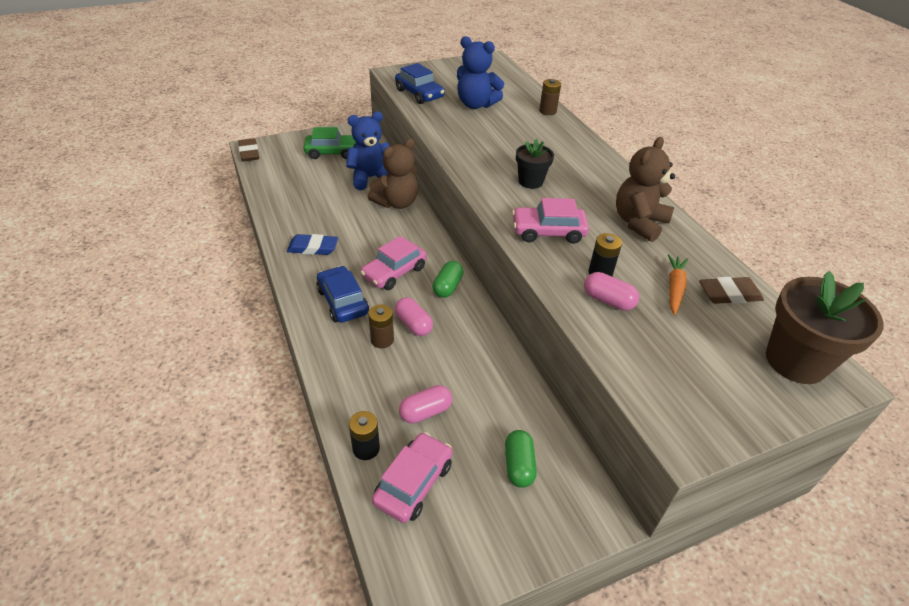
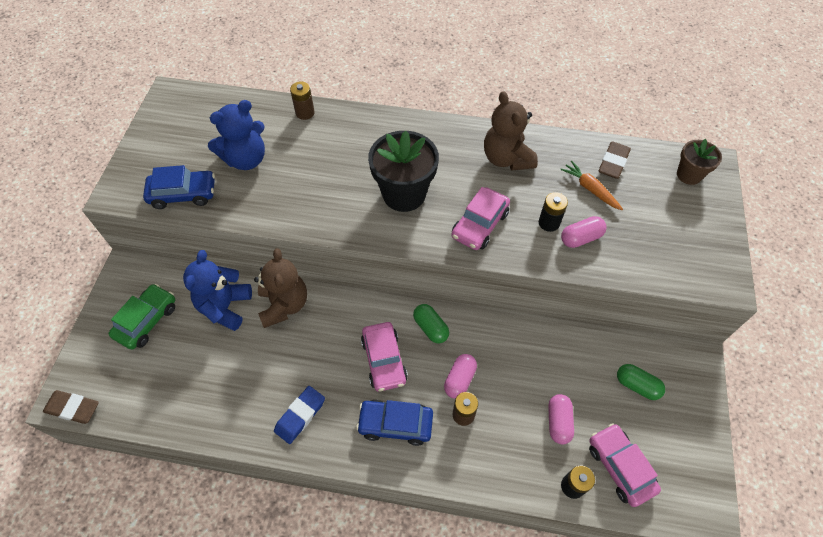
camera: 55 degrees left, 15 degrees up
pink capsule [395,297,433,336] -> pink capsule turned 60 degrees counterclockwise [444,354,477,399]
black flower pot [516,139,554,189] -> black flower pot [368,131,439,212], size x1.74
brown flower pot [766,271,884,384] -> brown flower pot [677,139,722,185], size x0.57

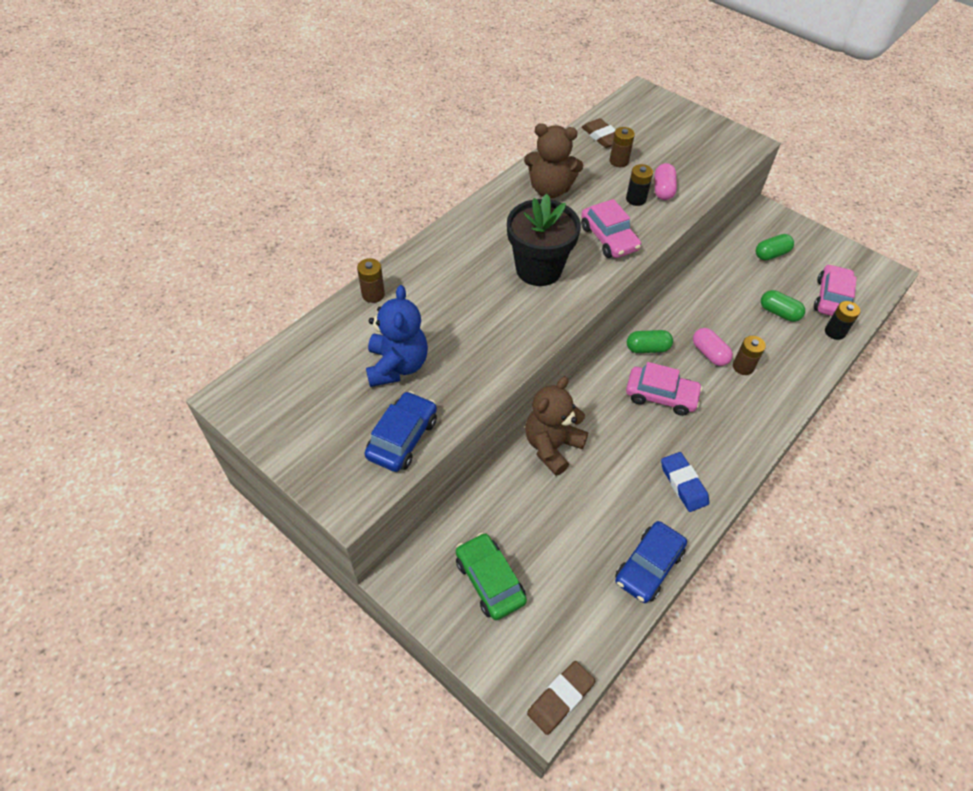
camera: 60 degrees left, 5 degrees down
blue teddy bear [183,250,252,331] -> none
brown teddy bear [254,248,307,328] -> brown teddy bear turned 75 degrees counterclockwise [525,376,588,476]
blue car [356,400,433,446] -> blue car moved to [615,521,687,603]
pink capsule [548,394,574,444] -> green capsule [761,290,805,322]
orange carrot [560,161,623,210] -> brown battery [610,127,635,167]
pink car [589,423,661,507] -> pink car turned 105 degrees clockwise [814,264,857,316]
brown flower pot [677,139,722,185] -> none

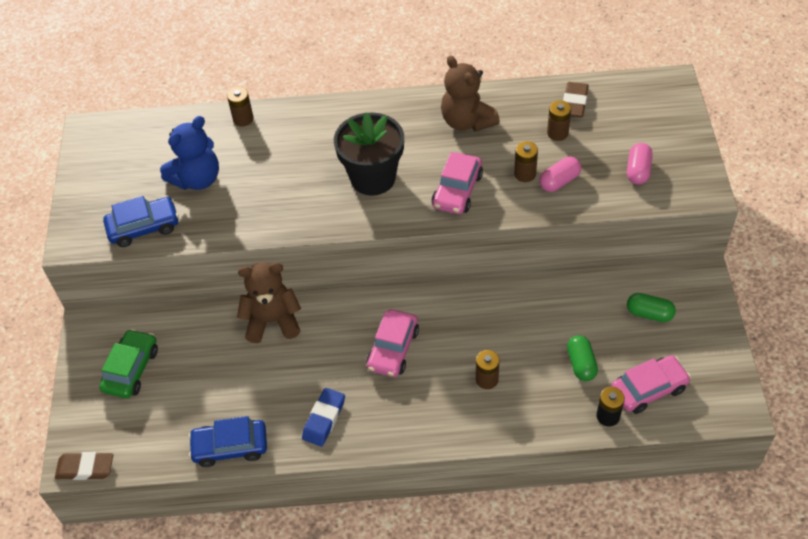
camera: 50 degrees right, 0 degrees up
black battery [626,164,653,206] -> brown battery [514,141,538,182]
pink car [626,362,703,416] -> pink car turned 45 degrees clockwise [366,309,419,377]
green capsule [627,330,673,353] -> none
pink capsule [693,328,733,366] -> pink capsule moved to [627,143,653,185]

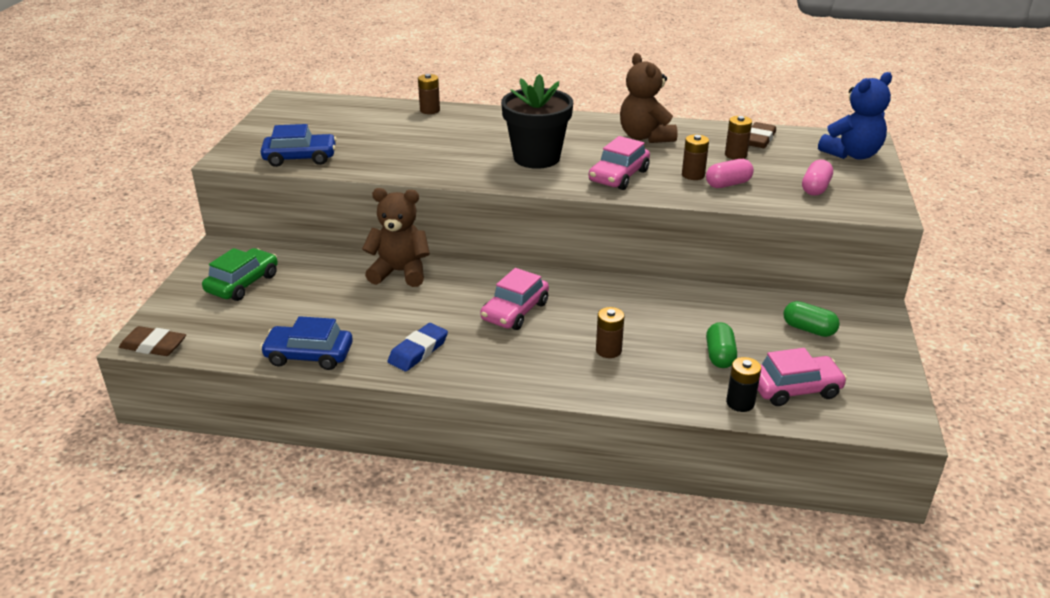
camera: 10 degrees right, 20 degrees down
blue teddy bear [160,116,219,190] -> blue teddy bear moved to [818,72,892,160]

